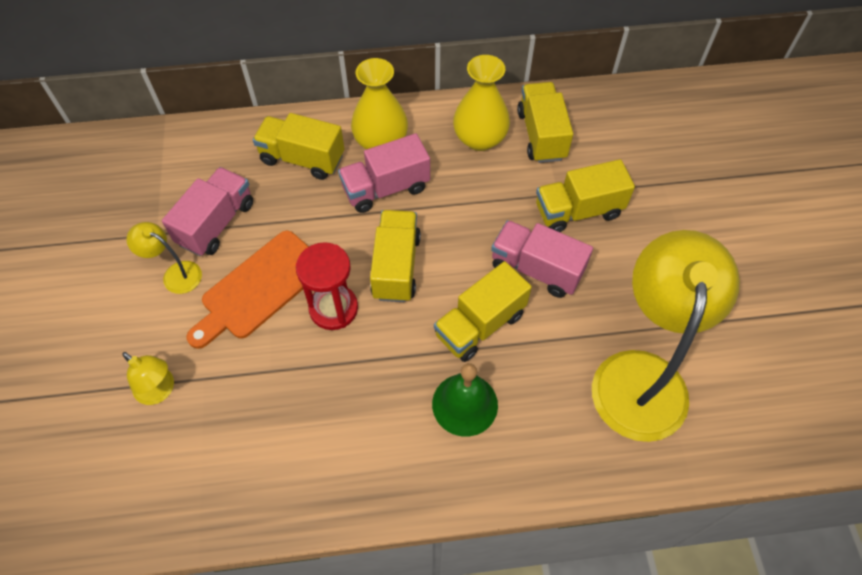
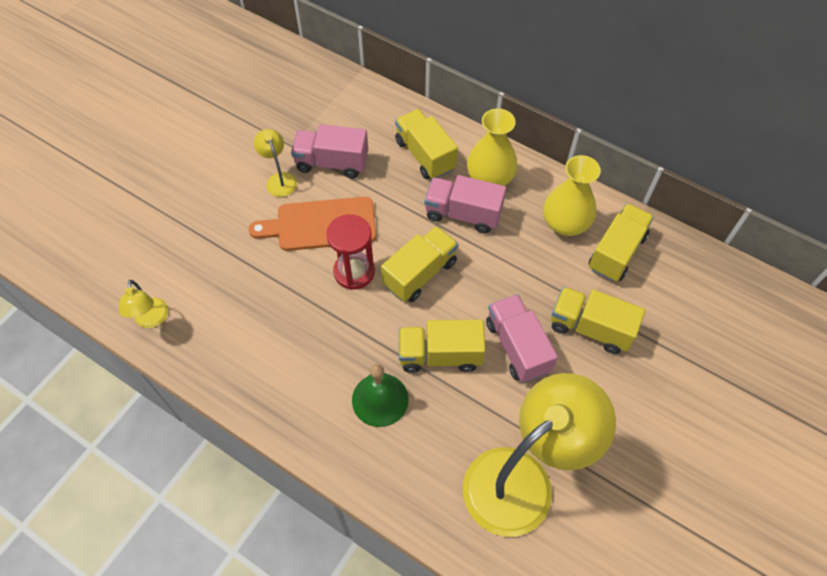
camera: 40 degrees right, 0 degrees up
yellow lamp [123,352,174,405] -> yellow lamp moved to [119,280,169,328]
pink truck [162,167,253,256] -> pink truck turned 150 degrees counterclockwise [291,124,368,178]

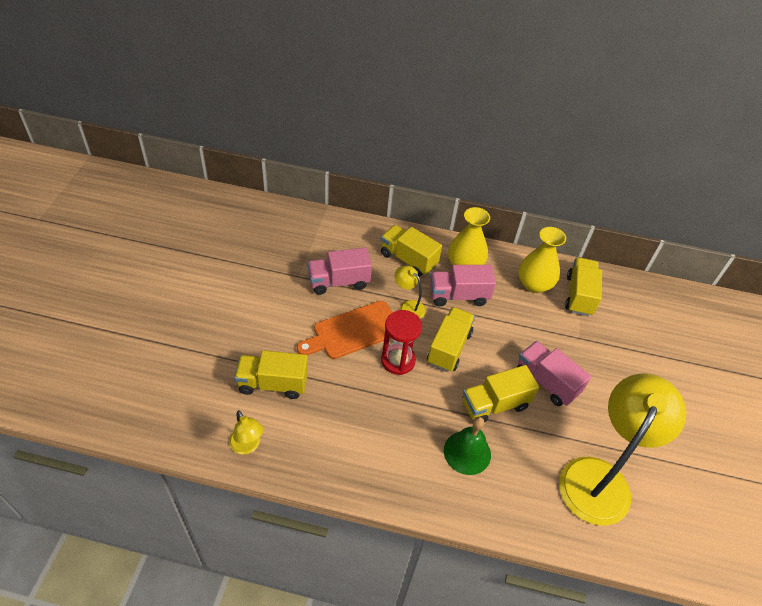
camera: 25 degrees left, 10 degrees down
yellow lamp [254,129,297,197] -> yellow lamp moved to [395,266,426,319]
yellow truck [551,287,645,354] -> yellow truck moved to [234,350,308,399]

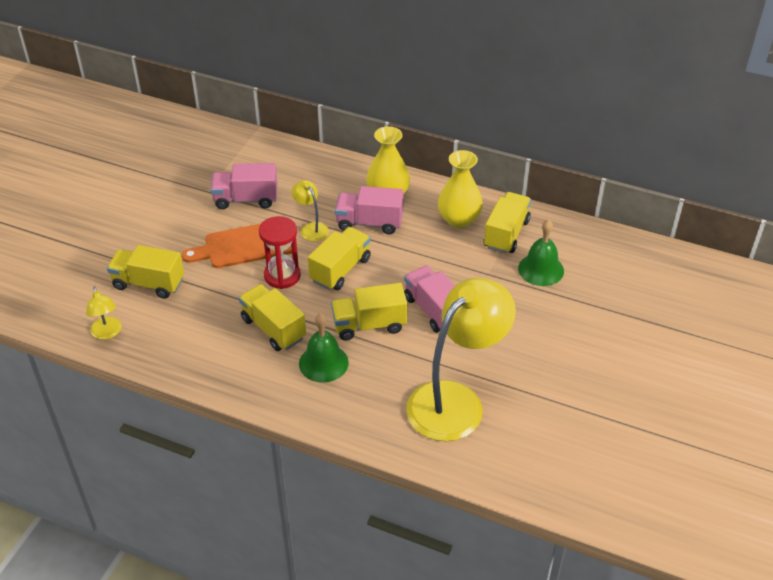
camera: 15 degrees right, 5 degrees down
yellow truck [381,225,442,277] -> yellow truck moved to [239,284,306,351]
none -> green bell [518,219,564,286]

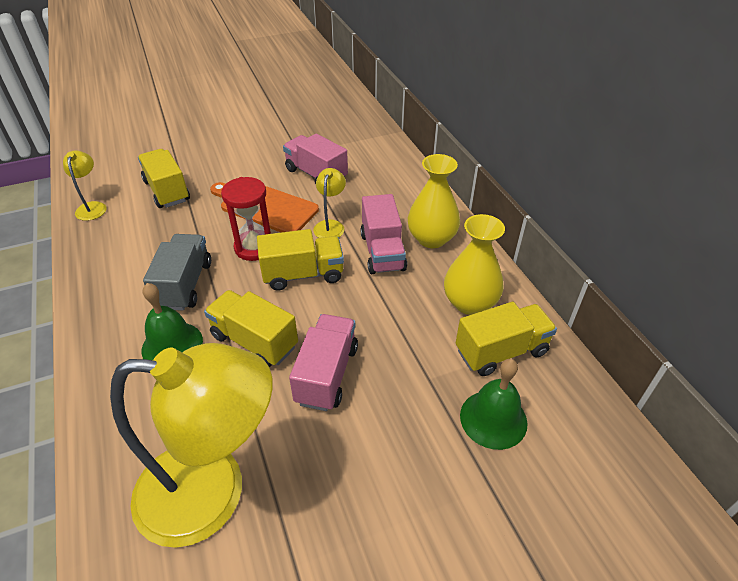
camera: 45 degrees right, 0 degrees up
yellow lamp [86,286,122,340] -> yellow lamp turned 150 degrees clockwise [63,151,107,221]
yellow truck [239,284,306,351] -> grey truck [143,234,211,311]
pink truck [335,186,404,235] -> pink truck turned 150 degrees counterclockwise [360,194,407,274]

